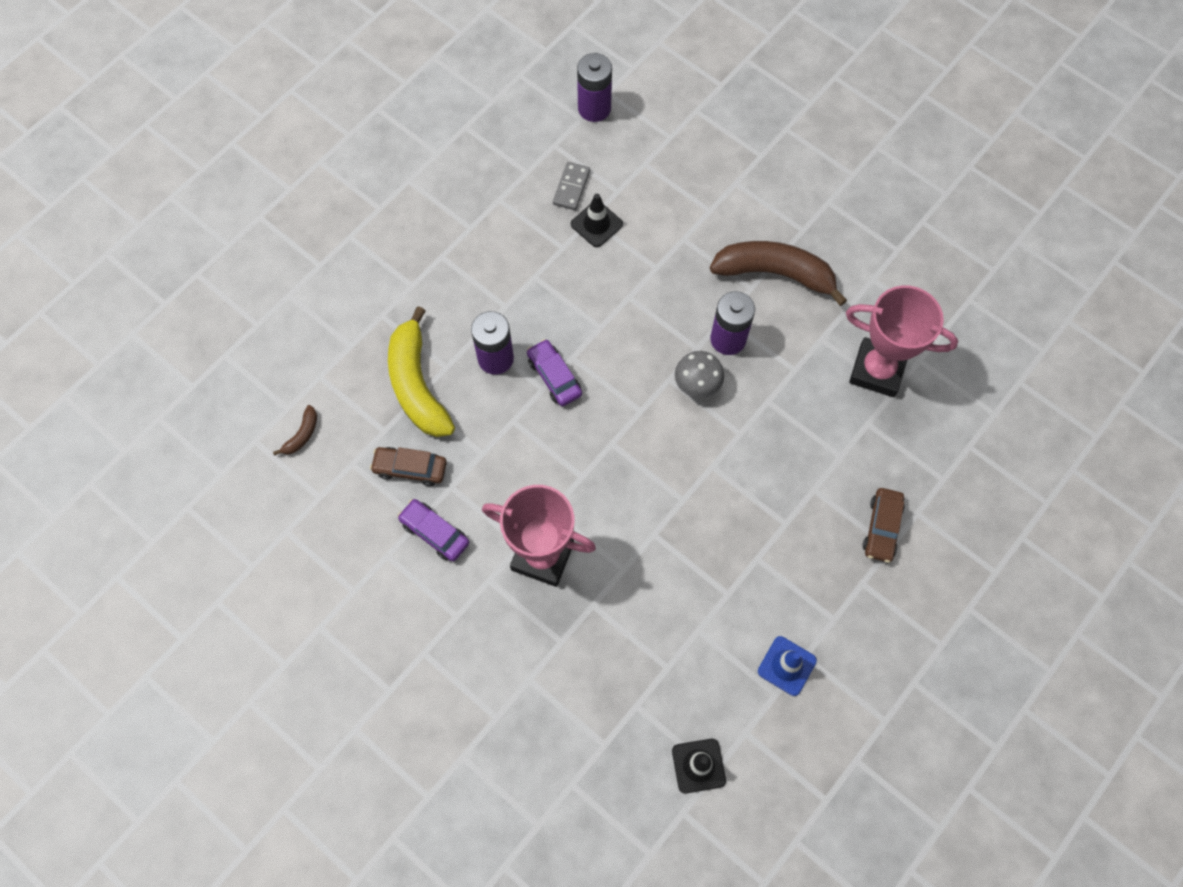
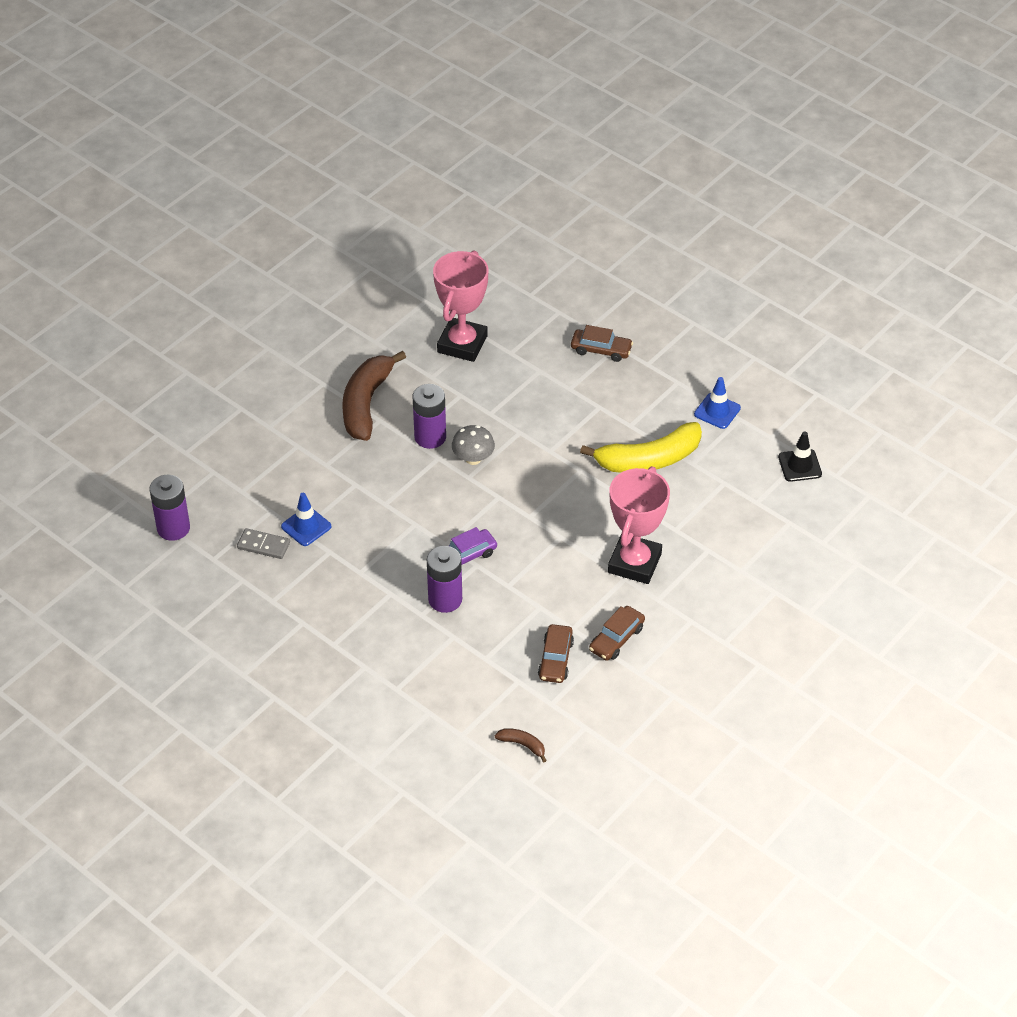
camera: 90 degrees left, 20 degrees down
yellow banana [388,306,455,437] -> yellow banana moved to [580,422,702,473]
purple car [398,499,469,561] -> brown car [589,606,645,661]
black traffic cone [571,194,623,247] -> blue traffic cone [281,493,331,546]

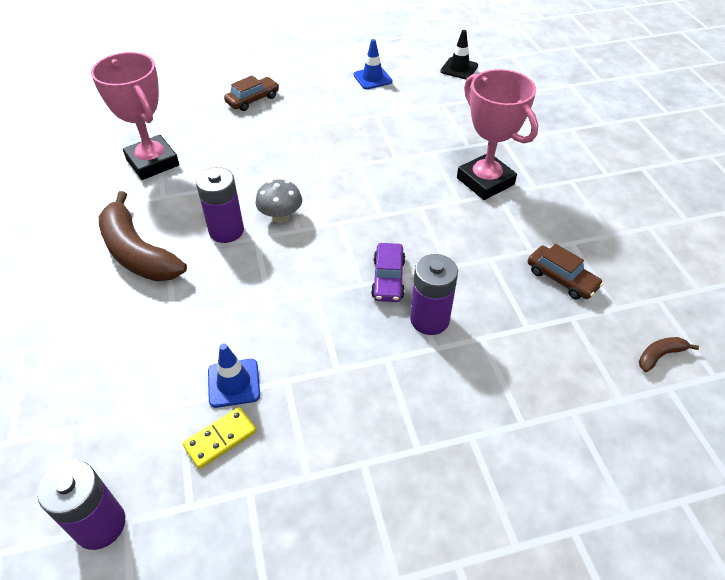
camera: 55 degrees left, 0 degrees up
grey domino [237,528,290,559] -> yellow domino [183,407,257,469]
yellow banana [580,422,702,473] -> none
brown car [589,606,645,661] -> none

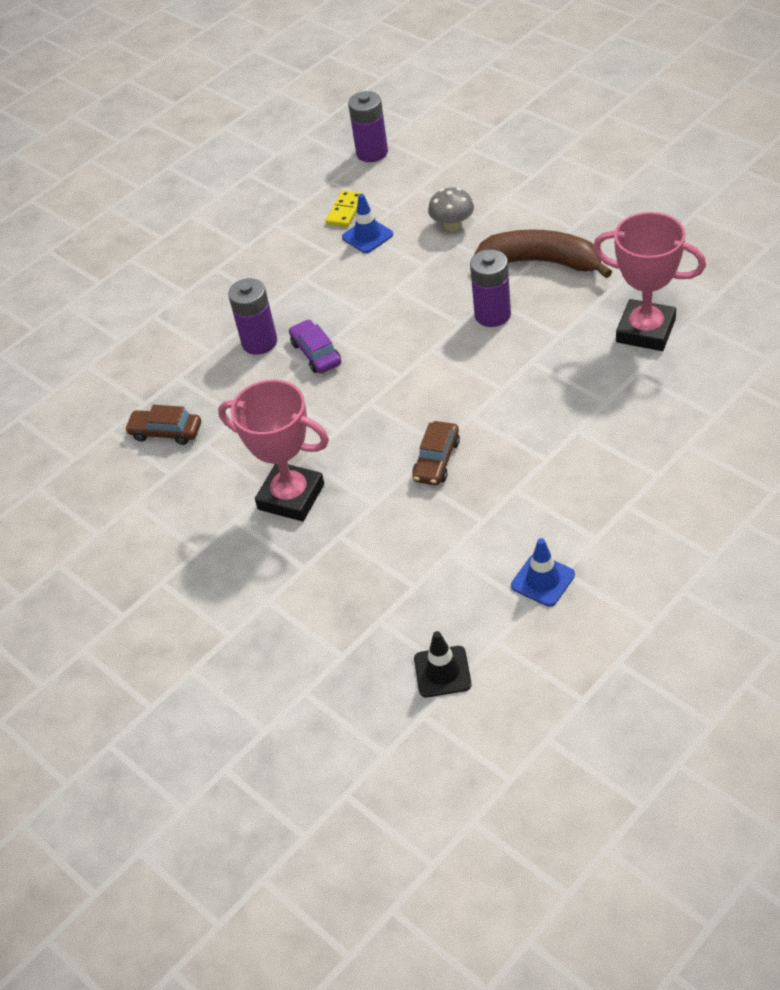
camera: 155 degrees right, 0 degrees up
brown car [224,76,279,111] -> brown car moved to [412,421,460,485]
grey mushroom [255,179,302,223] -> grey mushroom moved to [428,188,474,231]
brown banana [639,337,699,372] -> none

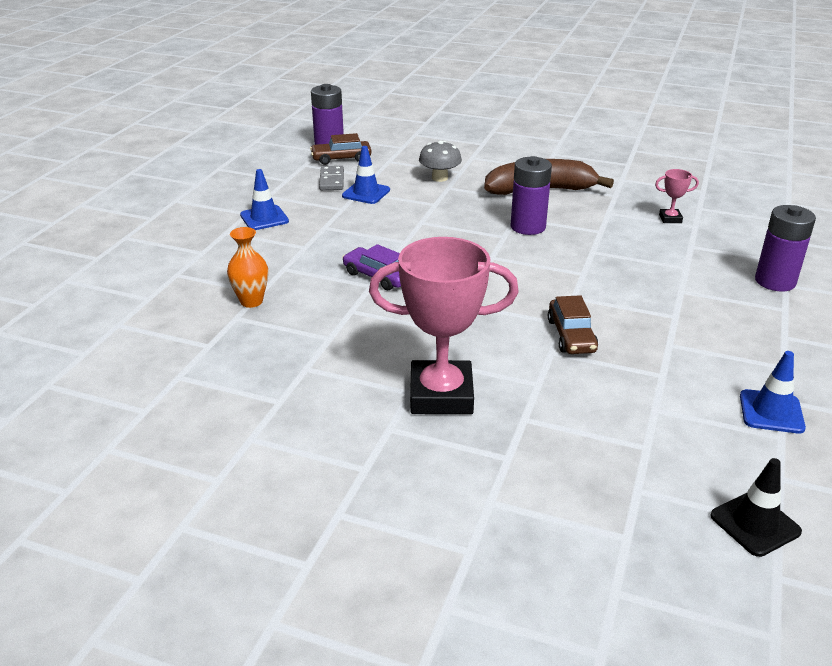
camera: 30 degrees left, 15 degrees down
brown car [125,405,201,445] -> brown car moved to [310,133,372,165]
purple battery [228,278,277,355] -> purple battery moved to [755,205,816,291]
yellow domino [326,190,364,227] -> grey domino [319,166,344,190]
pink trophy [593,212,706,351] -> pink trophy [655,169,699,223], size x0.42
none -> orange vase [227,227,268,308]
none -> blue traffic cone [240,169,289,230]

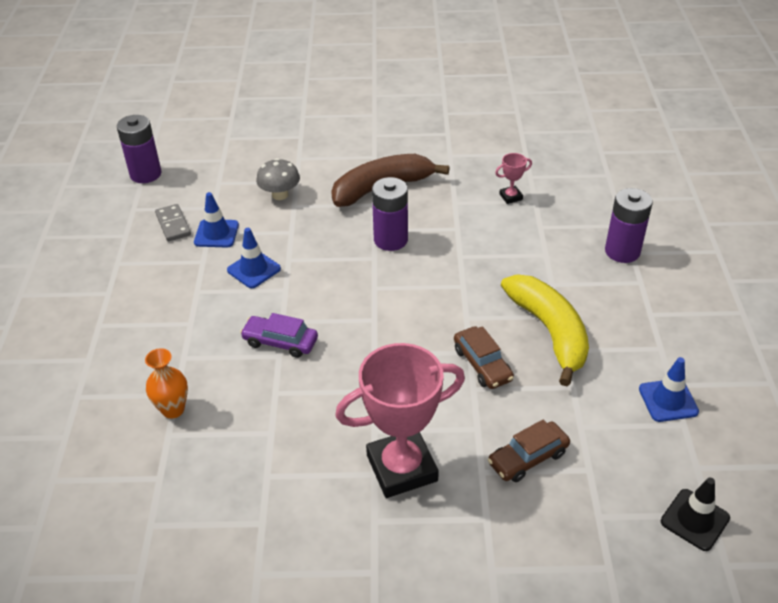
camera: 20 degrees left, 10 degrees up
blue traffic cone [240,169,289,230] -> blue traffic cone moved to [227,228,281,288]
brown car [310,133,372,165] -> brown car moved to [488,420,570,482]
none -> yellow banana [501,275,589,386]

